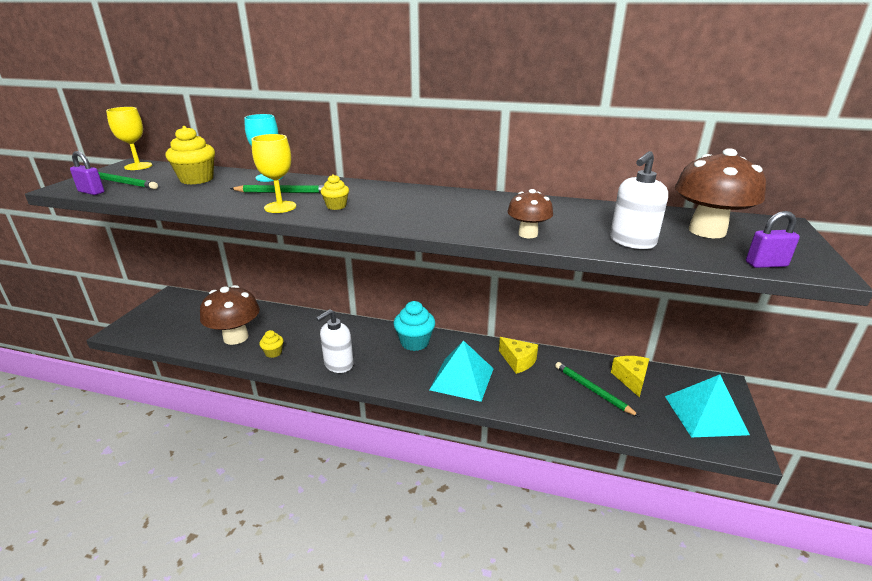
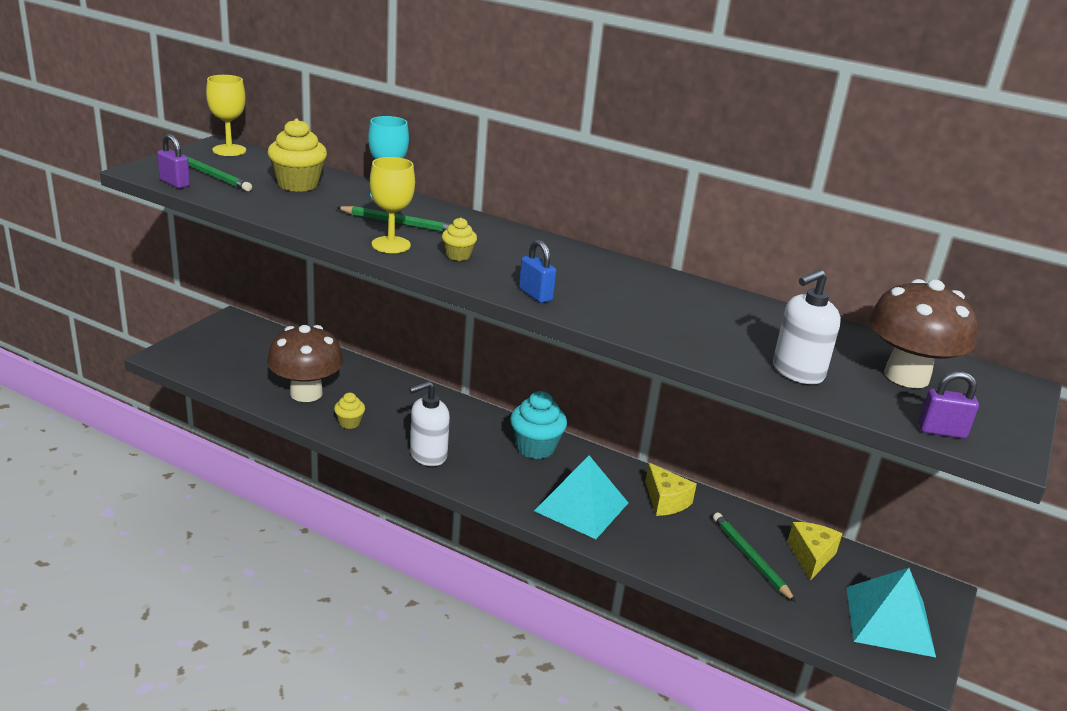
camera: 10 degrees right, 0 degrees up
brown mushroom [507,189,553,238] -> none
none -> blue padlock [519,239,556,303]

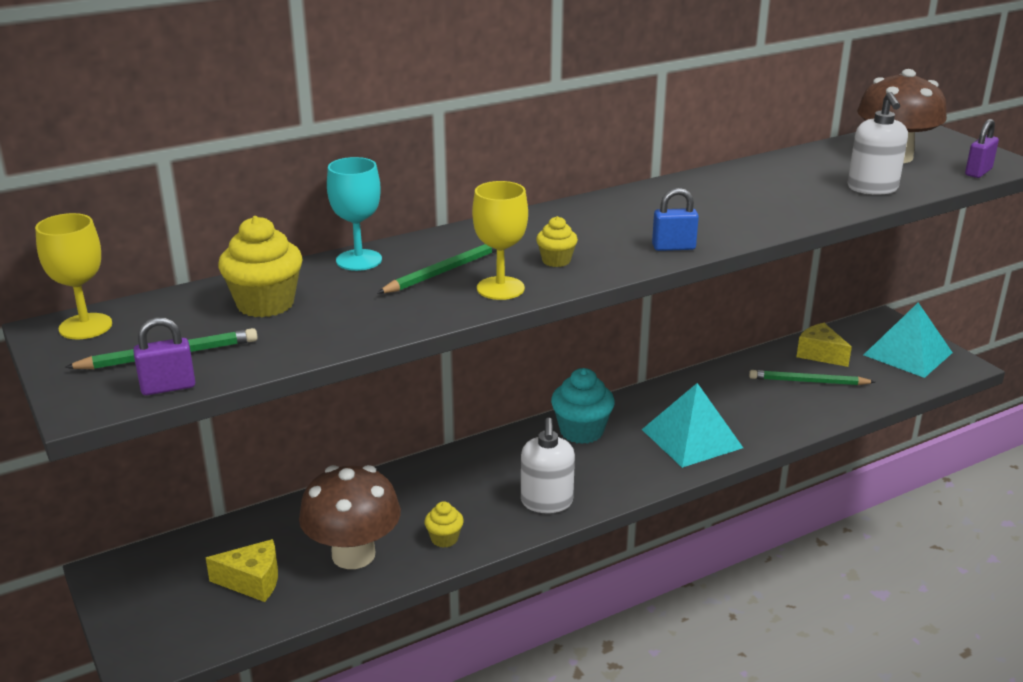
camera: 55 degrees left, 0 degrees up
yellow cheese [645,463,697,516] -> yellow cheese moved to [206,539,278,602]

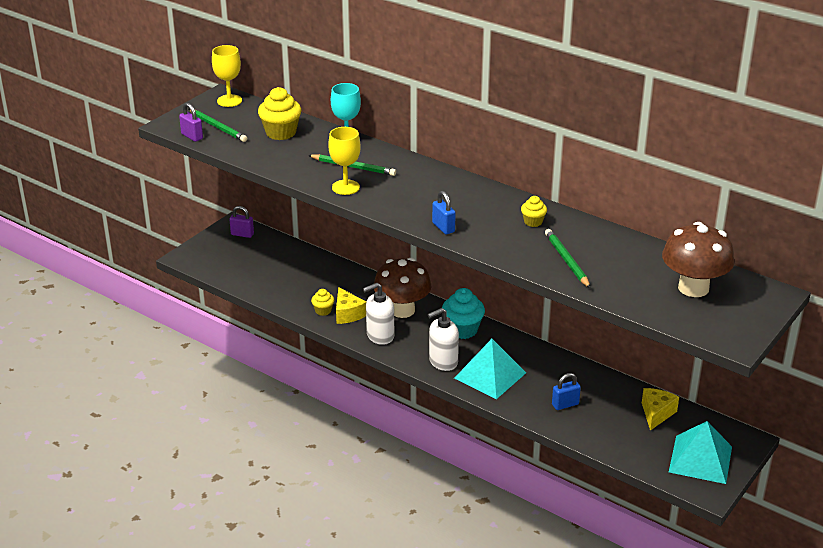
camera: 65 degrees right, 5 degrees up
yellow cheese [206,539,278,602] -> yellow cheese moved to [336,287,366,324]
brown mushroom [299,465,401,569] -> brown mushroom moved to [374,258,432,318]
yellow cupcake [536,216,578,267] -> yellow cupcake moved to [521,196,547,227]
green pencil [749,370,875,385] -> green pencil moved to [545,229,591,289]
white soap dispenser [847,92,908,195] -> white soap dispenser moved to [428,308,459,371]
purple padlock [965,119,999,178] -> purple padlock moved to [229,206,254,238]
none -> blue padlock [552,373,581,410]

